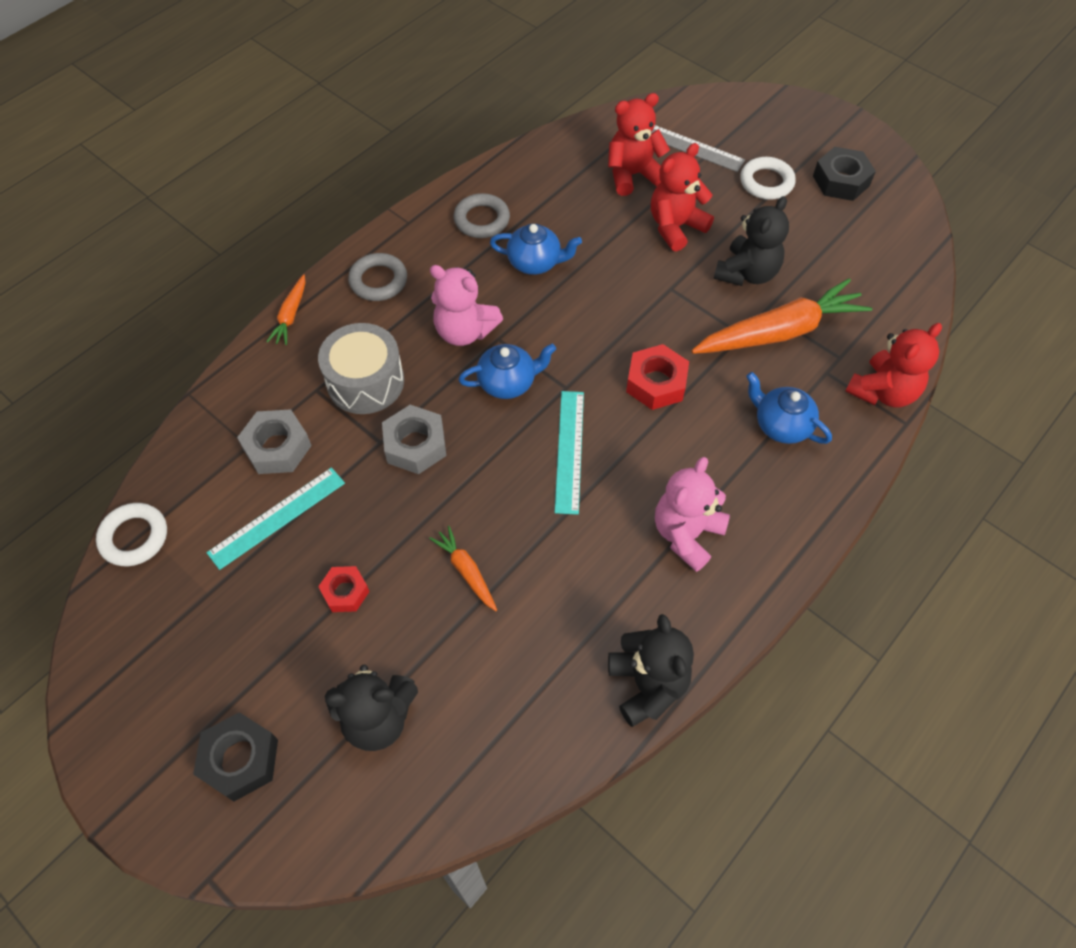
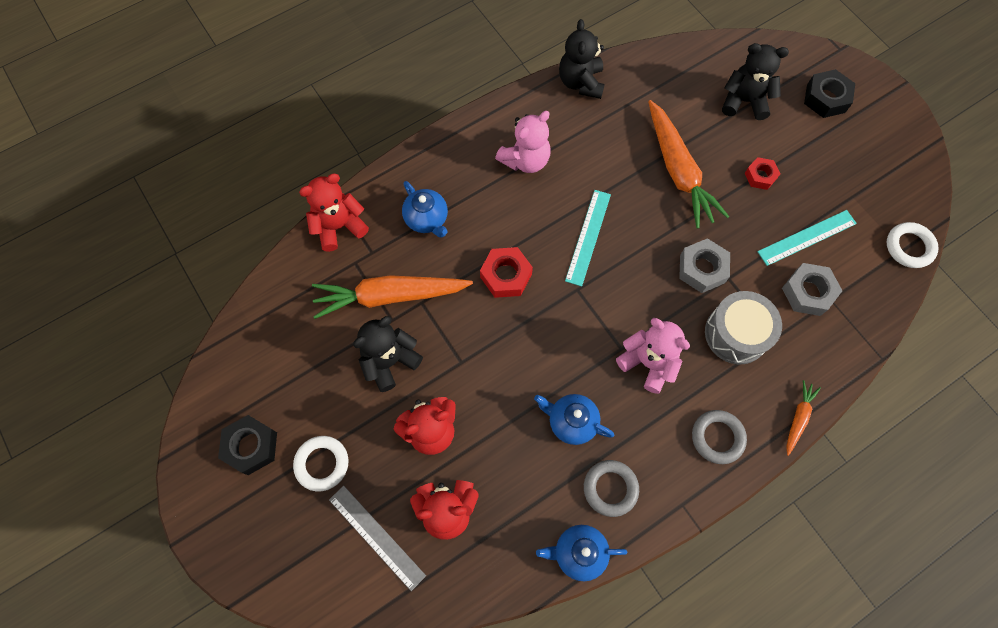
camera: 165 degrees left, 10 degrees up
orange carrot [429,526,497,611] -> orange carrot [648,100,729,229], size x2.10
blue teapot [458,343,556,399] -> blue teapot moved to [536,525,627,581]

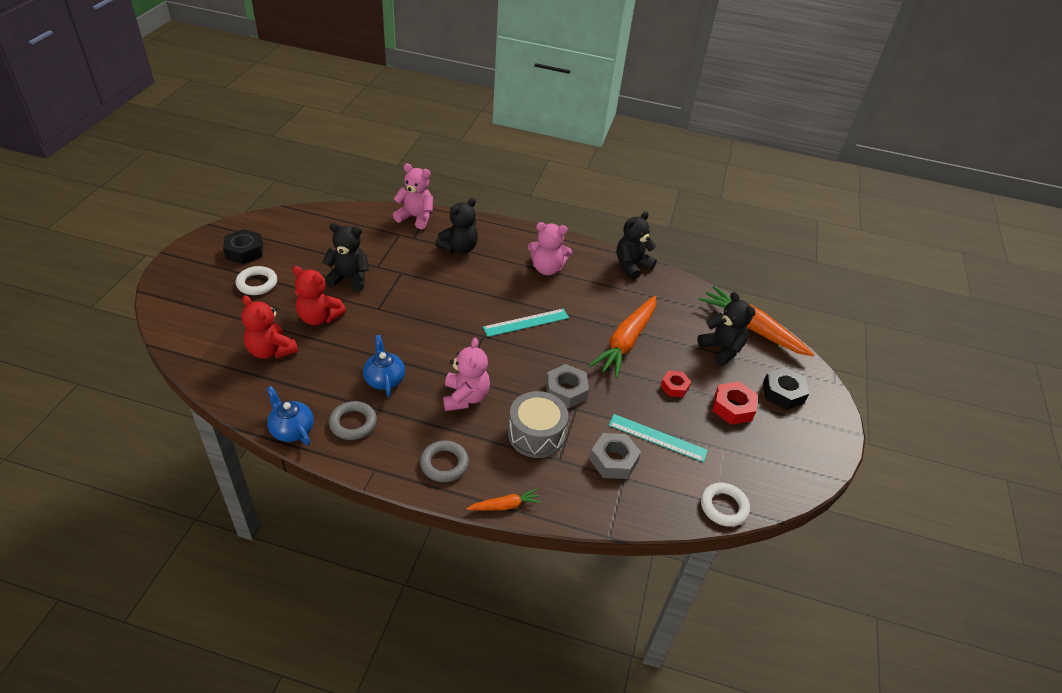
camera: 45 degrees right, 25 degrees down
red teddy bear [299,174,369,252] -> pink teddy bear [393,164,433,229]
orange carrot [312,275,473,319] -> orange carrot moved to [699,286,815,356]
grey ruler [329,486,426,591] -> none
blue teapot [402,181,448,238] -> black teddy bear [435,198,478,254]
red nut [480,247,533,298] -> red nut moved to [712,382,758,425]

